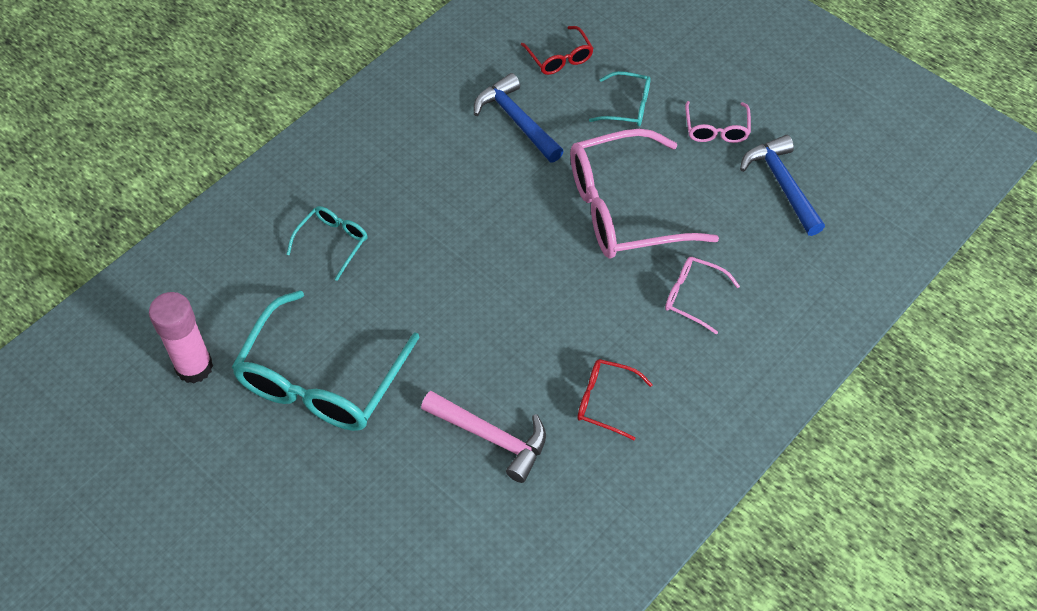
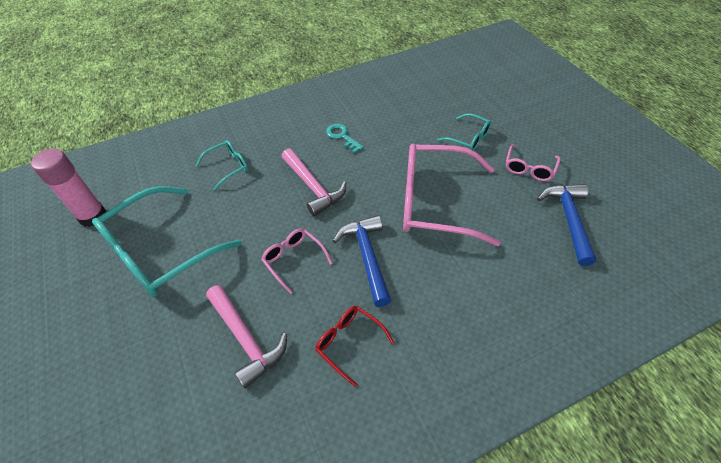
camera: 25 degrees right, 5 degrees down
blue hammer [474,73,564,162] -> blue hammer moved to [333,215,392,307]
red glasses [521,26,594,75] -> none
pink glasses [665,257,740,335] -> pink glasses moved to [261,228,333,294]
none -> pink hammer [282,149,346,216]
none -> turquoise key [326,124,364,153]

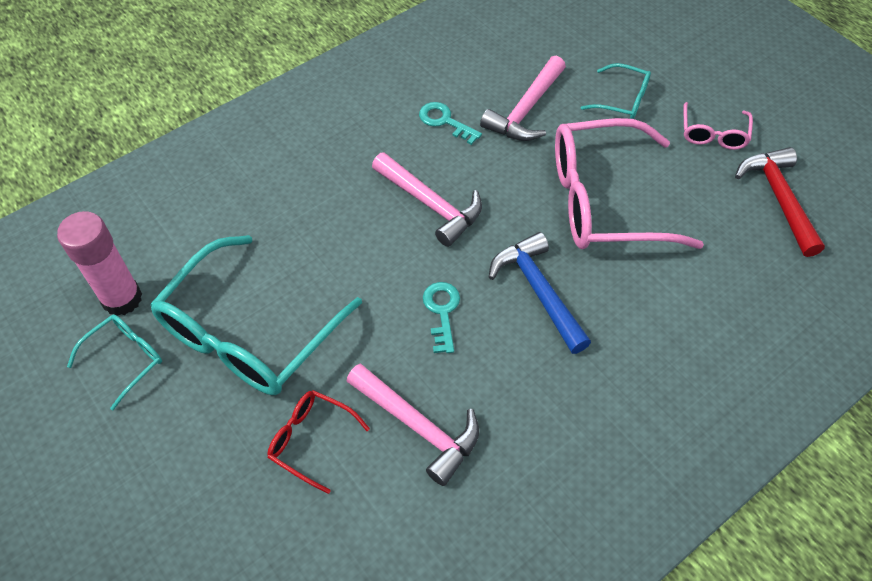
camera: 15 degrees left, 5 degrees up
turquoise glasses [195,140,248,191] -> turquoise glasses moved to [67,315,162,410]
pink glasses [261,228,333,294] -> turquoise key [423,282,460,353]
red glasses [315,306,394,387] -> red glasses moved to [267,390,370,494]
blue hammer [537,184,596,266] -> red hammer [735,147,825,257]
none -> pink hammer [480,56,566,141]

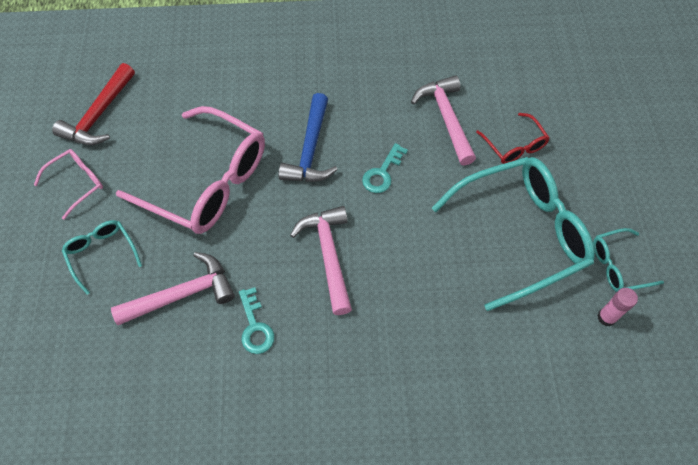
camera: 145 degrees left, 5 degrees up
pink glue stick [57,211,142,316] -> pink glue stick [597,288,638,326], size x0.55

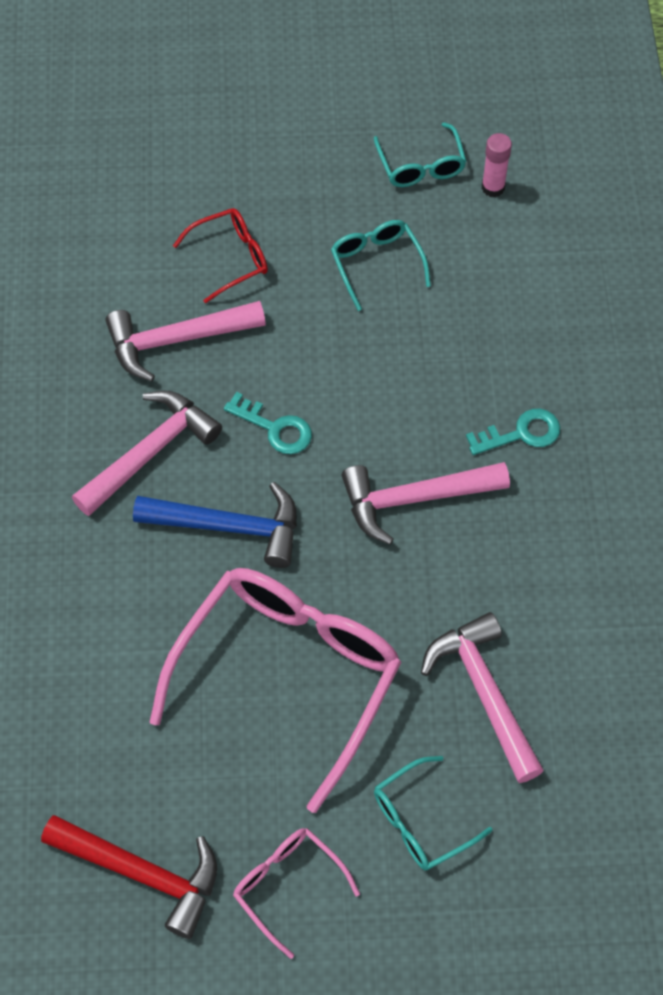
camera: 90 degrees left, 0 degrees up
turquoise key [239,287,274,354] -> turquoise key moved to [466,409,560,455]
turquoise glasses [432,157,595,311] -> turquoise glasses [331,220,431,311], size x0.47
none -> pink hammer [72,390,222,516]

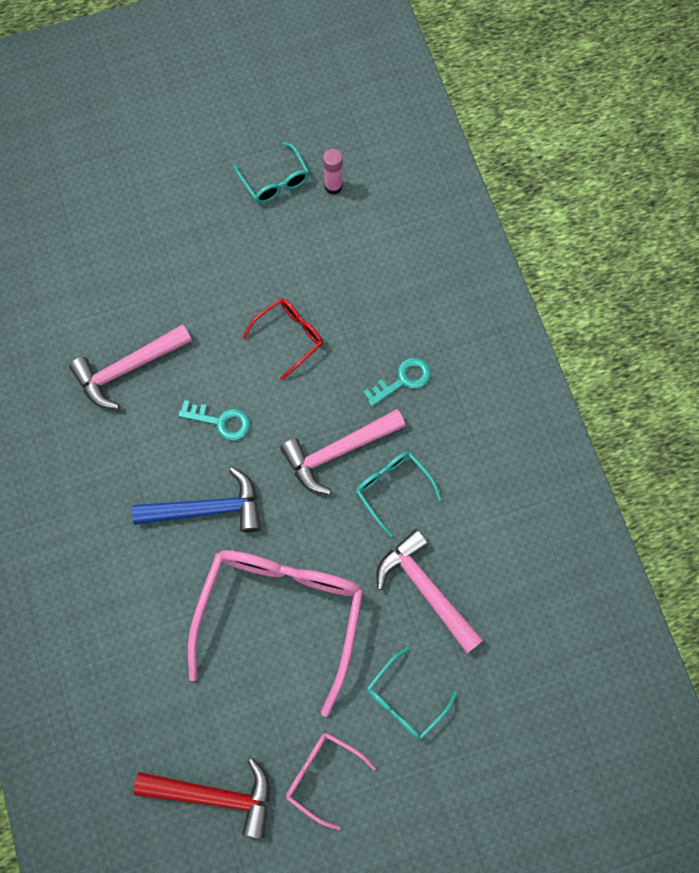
camera: 15 degrees left, 10 degrees up
pink hammer [72,390,222,516] -> none
red glasses [173,208,268,304] -> red glasses moved to [242,298,323,380]
turquoise glasses [331,220,431,311] -> turquoise glasses moved to [356,452,441,537]

